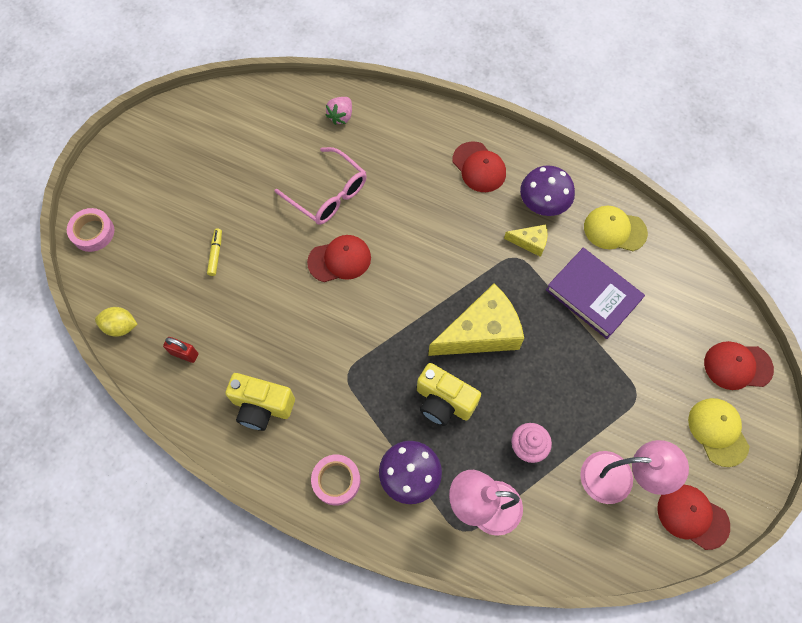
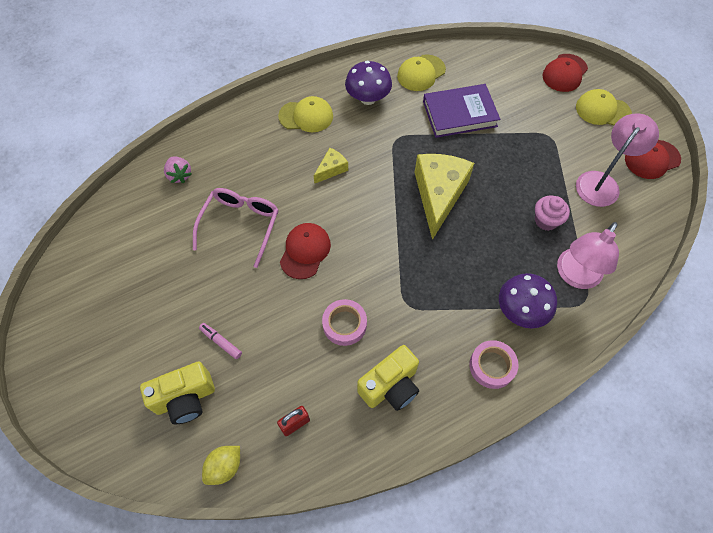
camera: 55 degrees left, 5 degrees down
pink tape [67,208,114,252] -> pink tape moved to [322,299,367,346]
yellow marker [207,229,222,276] -> pink marker [199,323,242,359]
pink glasses [275,147,367,225] -> pink glasses turned 60 degrees counterclockwise [193,188,279,268]
yellow camera [417,363,481,426] -> yellow camera moved to [140,362,215,424]
red cap [453,141,506,192] -> yellow cap [278,96,333,132]
yellow cheese [504,225,547,257] -> yellow cheese moved to [314,148,348,184]

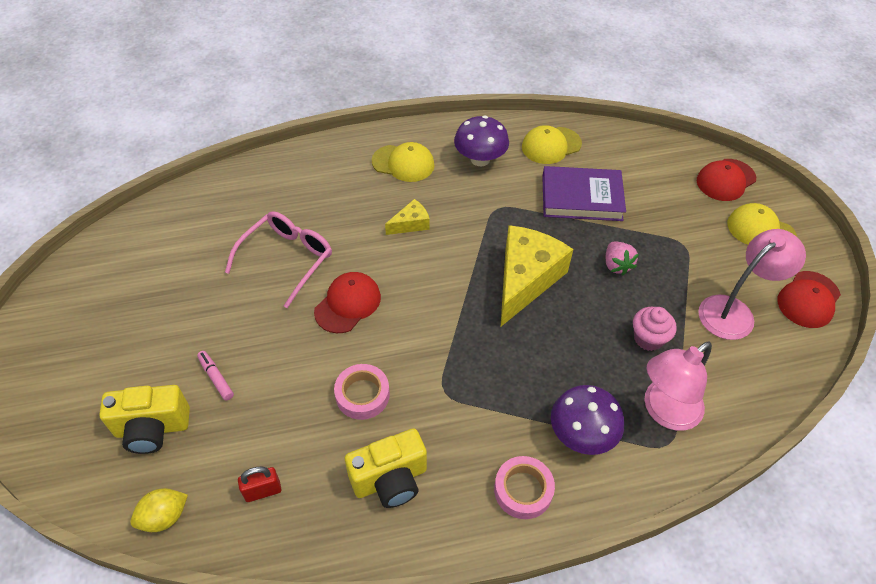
camera: 15 degrees right, 10 degrees down
pink strawberry [164,156,192,183] -> pink strawberry moved to [606,242,639,275]
red cap [625,140,681,179] -> red cap turned 45 degrees counterclockwise [778,271,841,328]

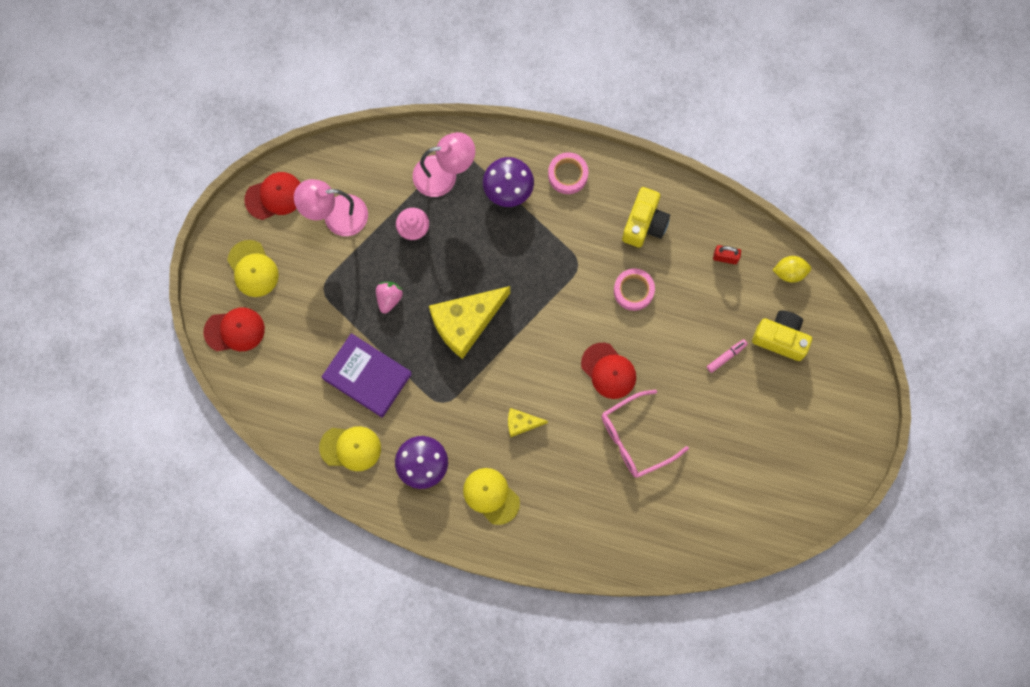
camera: 150 degrees left, 25 degrees up
pink marker [197,351,234,401] -> pink marker turned 120 degrees counterclockwise [707,339,748,373]
red cap [314,272,381,333] -> red cap turned 105 degrees counterclockwise [581,343,636,399]
yellow camera [345,428,427,508] -> yellow camera turned 105 degrees clockwise [622,187,670,248]

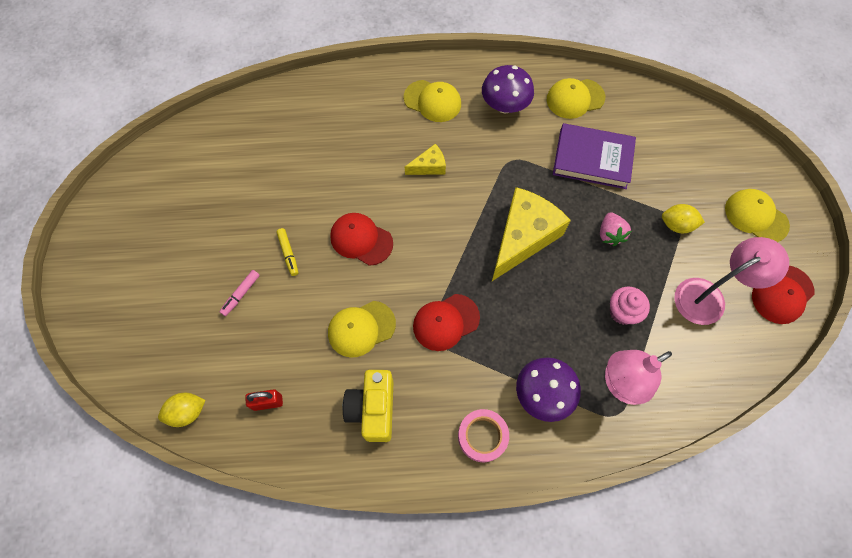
camera: 160 degrees right, 10 degrees down
red cap [204,307,265,351] -> red cap moved to [413,294,480,351]
pink glasses [602,390,689,477] -> none
pink tape [614,268,655,311] -> yellow cap [328,301,396,357]
yellow camera [752,310,812,361] -> none
none -> yellow marker [276,228,298,276]
none -> yellow lemon [662,204,705,233]

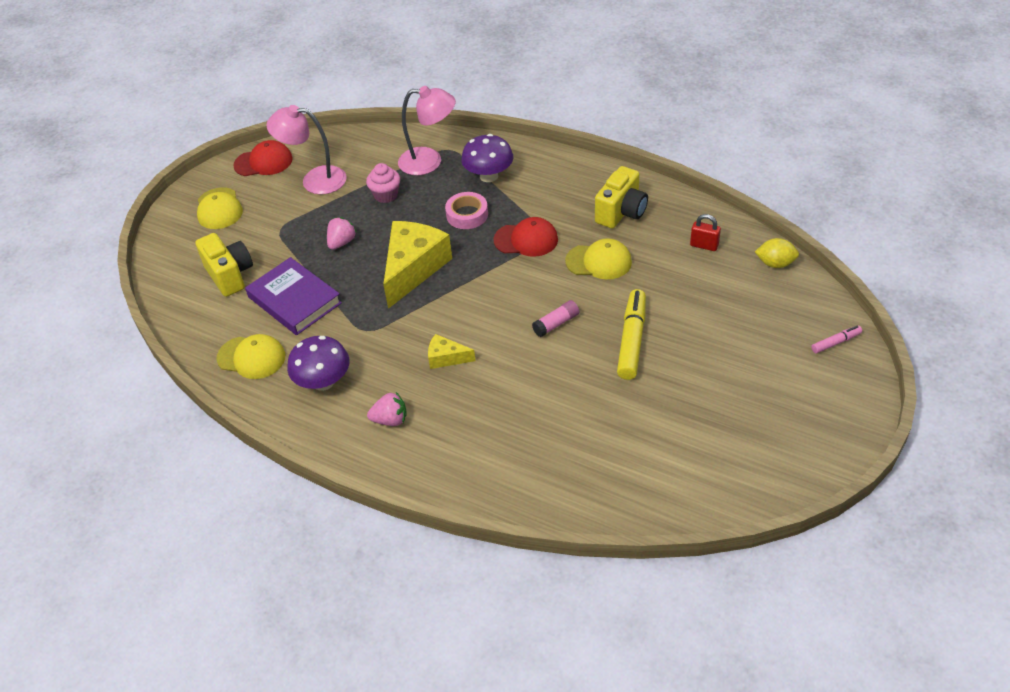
camera: 145 degrees left, 20 degrees down
pink marker [220,270,260,316] -> pink marker moved to [811,325,862,354]
yellow marker [276,228,298,276] -> yellow marker [617,289,646,380], size x1.97
red cap [330,213,393,266] -> pink glue stick [532,300,579,337]
yellow cap [404,80,461,122] -> pink strawberry [367,392,407,426]
pink tape [458,409,509,462] -> pink tape moved to [445,192,488,229]
yellow cheese [492,187,571,281] -> yellow cheese turned 135 degrees clockwise [383,221,452,309]
yellow lemon [662,204,705,233] -> none
none -> yellow camera [195,233,253,297]

